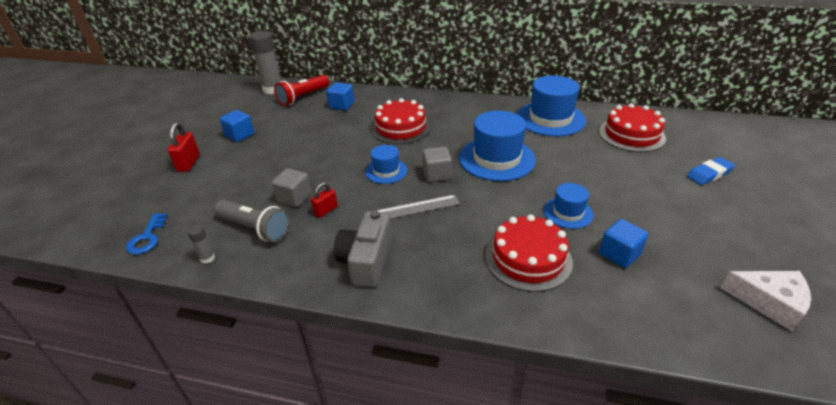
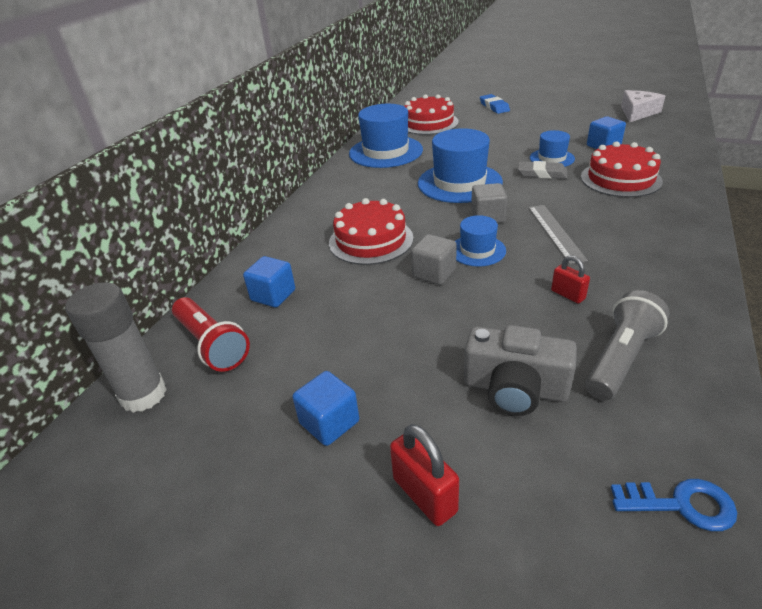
camera: 80 degrees left, 0 degrees up
red padlock [168,122,200,172] -> red padlock turned 45 degrees clockwise [390,424,459,526]
grey glue stick [187,225,215,264] -> none
grey cube [272,168,311,207] -> grey cube moved to [411,234,457,285]
grey camera [334,210,392,287] -> grey camera moved to [464,325,577,416]
none -> grey eraser [518,161,568,179]

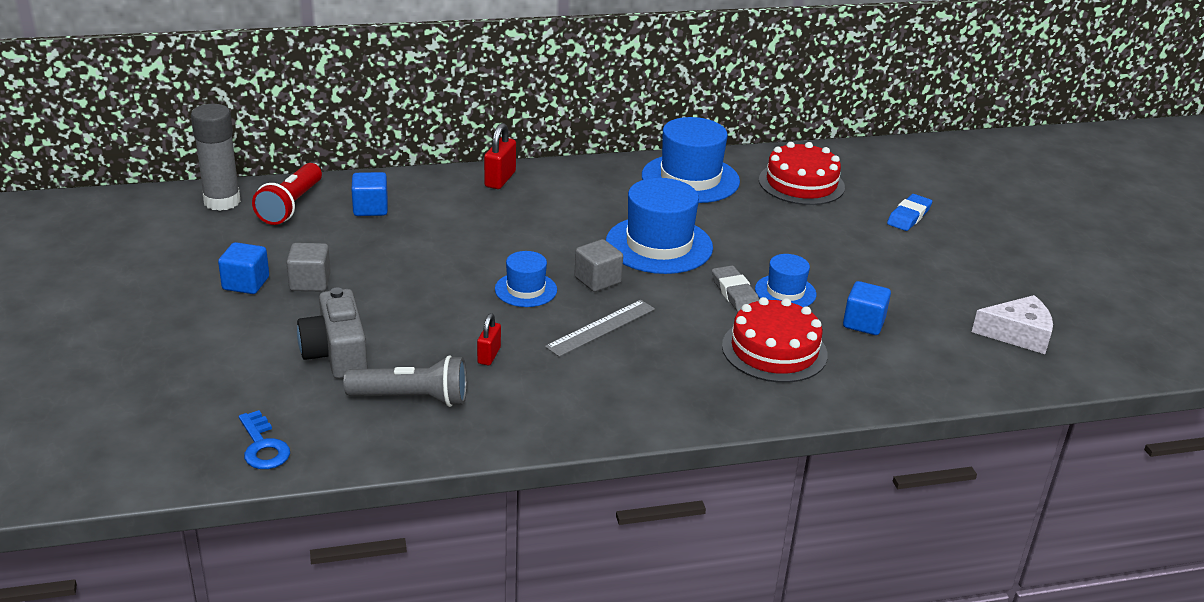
camera: 50 degrees right, 5 degrees down
red cake [329,198,414,265] -> none
red padlock [390,424,459,526] -> red padlock moved to [484,123,516,189]
grey cube [411,234,457,285] -> grey cube moved to [286,243,331,291]

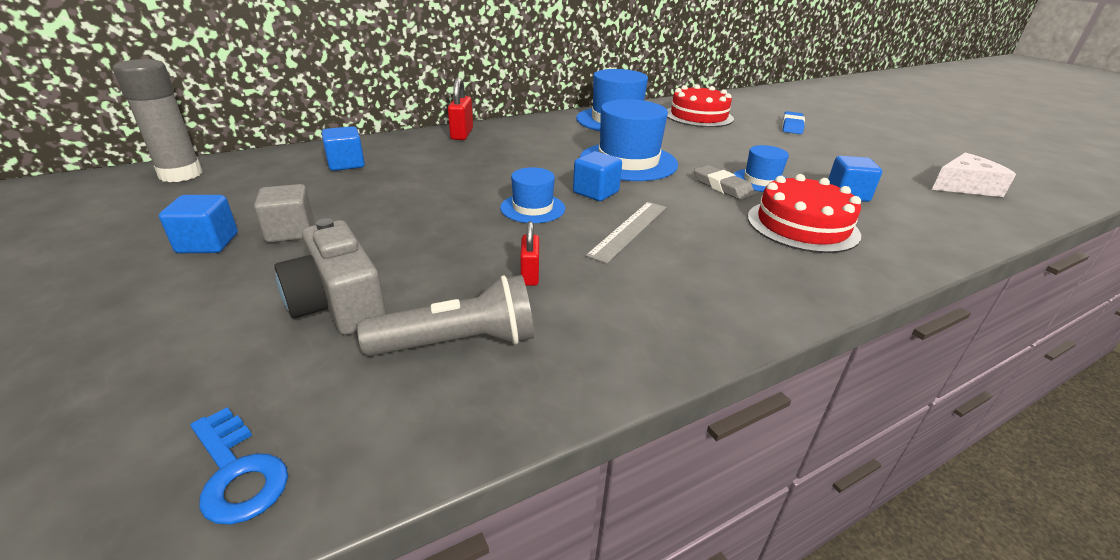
camera: 15 degrees left, 0 degrees up
red flashlight [252,163,322,225] -> none
grey cube [574,239,623,292] -> blue cube [573,151,622,201]

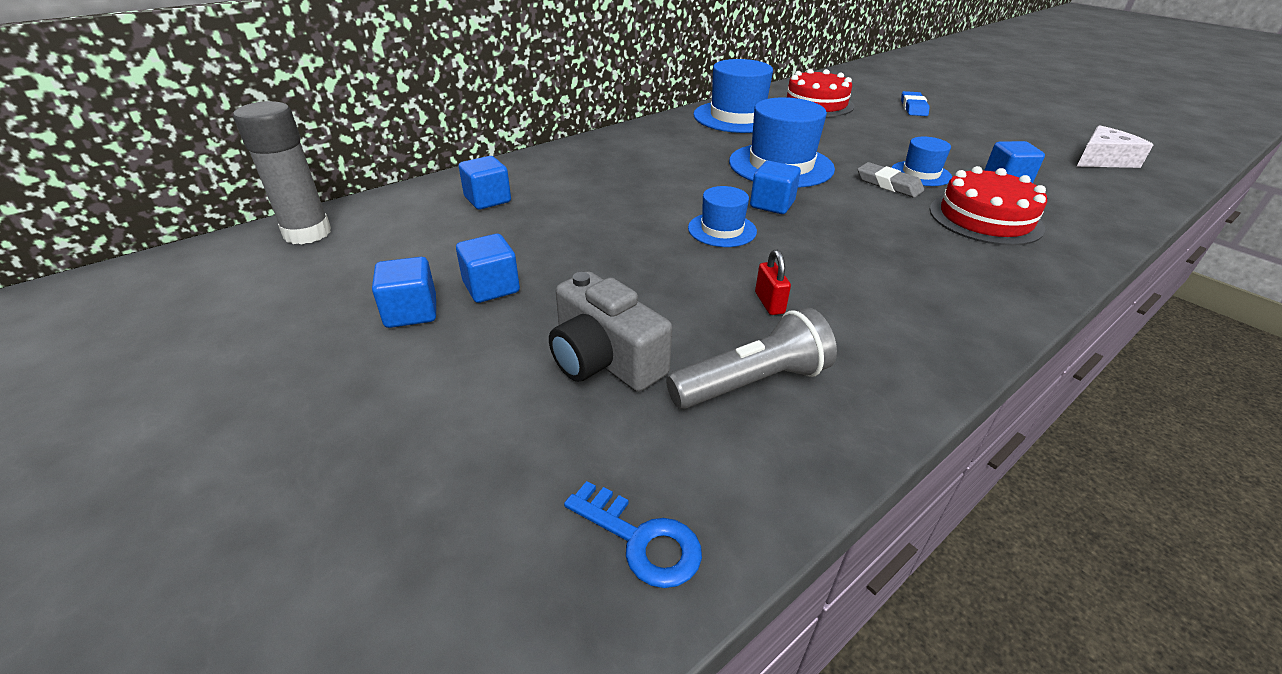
camera: 10 degrees left, 5 degrees up
grey cube [254,184,314,243] -> blue cube [456,234,520,303]
red padlock [448,78,473,140] -> none
grey ruler [586,202,667,264] -> none

